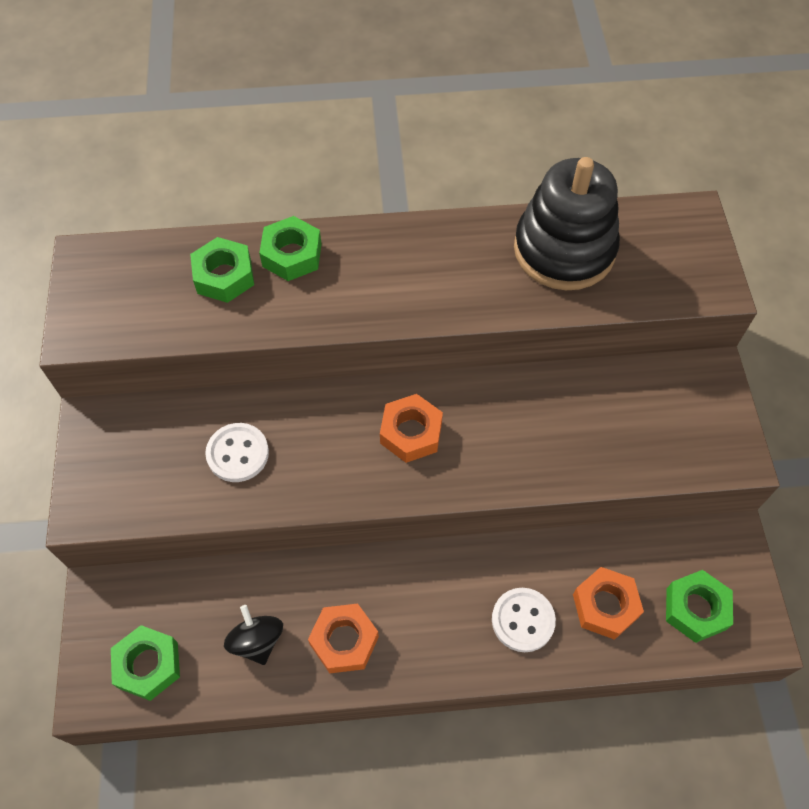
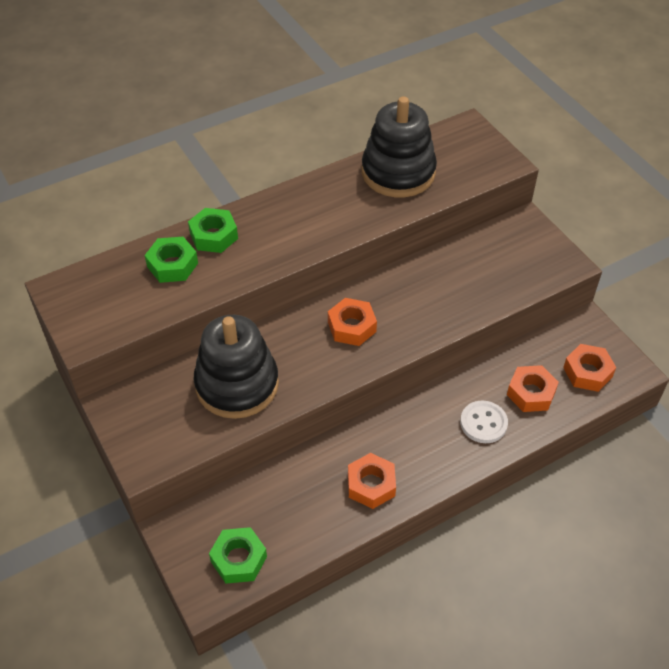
camera: 25 degrees left, 10 degrees down
white button [205,423,269,482] -> black stacking toy [194,315,279,419]
black spinning top [224,605,283,665] -> none
green nut [666,570,733,643] -> orange nut [563,344,616,392]

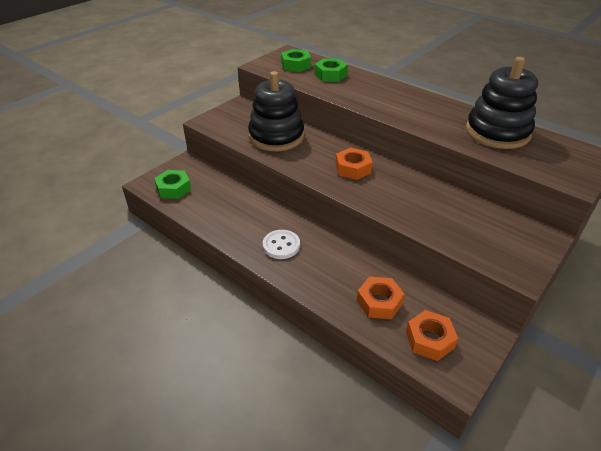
camera: 70 degrees right, 10 degrees down
green nut [188,208,238,253] -> green nut moved to [281,49,311,72]
orange nut [348,453,396,509] -> none
white button [460,400,508,443] -> white button moved to [263,230,300,259]

